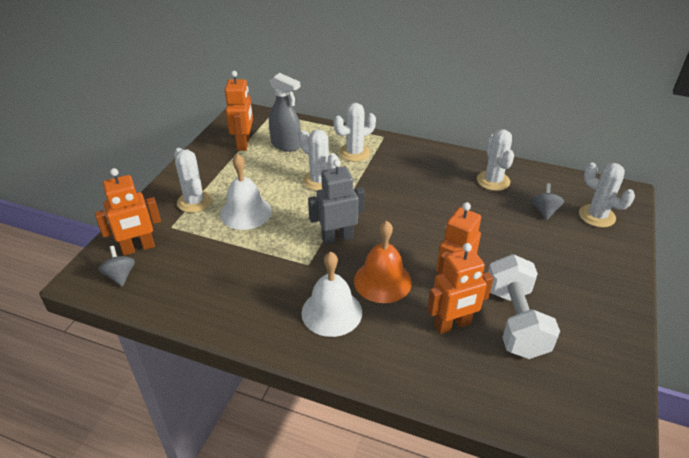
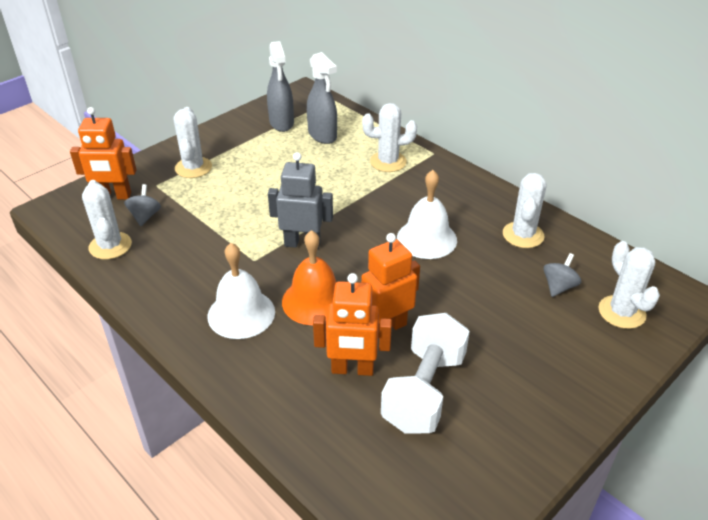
camera: 25 degrees right, 0 degrees up
grey spinning top [98,246,135,287] -> grey spinning top moved to [124,184,161,226]
white bell [220,154,272,230] -> white bell moved to [397,170,457,259]
orange robot [225,71,253,151] -> grey spray bottle [267,41,294,132]
white cactus [299,129,338,191] -> white cactus moved to [82,180,132,259]

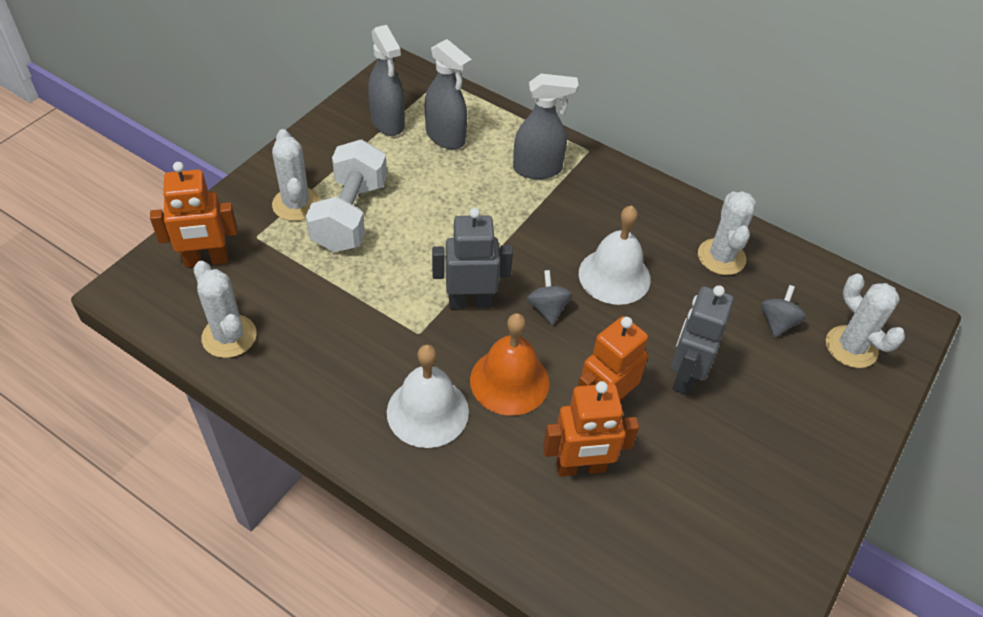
camera: 15 degrees left, 10 degrees up
grey spinning top [124,184,161,226] -> grey spinning top moved to [527,270,572,325]
white cactus [362,103,417,172] -> grey spray bottle [513,74,579,179]
white dumbbell [381,313,470,434] -> white dumbbell moved to [306,140,387,252]
none -> grey robot [671,285,734,395]

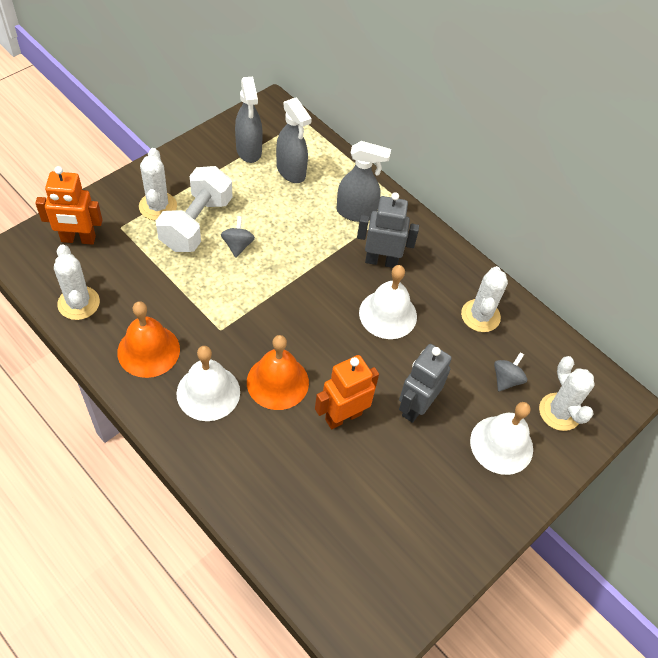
camera: 10 degrees right, 5 degrees up
grey robot [432,208,513,309] -> grey robot moved to [357,192,419,268]
grey spinning top [527,270,572,325] -> grey spinning top moved to [221,216,255,258]
orange robot [543,381,639,477] -> none
none -> orange bell [117,301,180,378]
none -> white bell [470,402,533,475]

